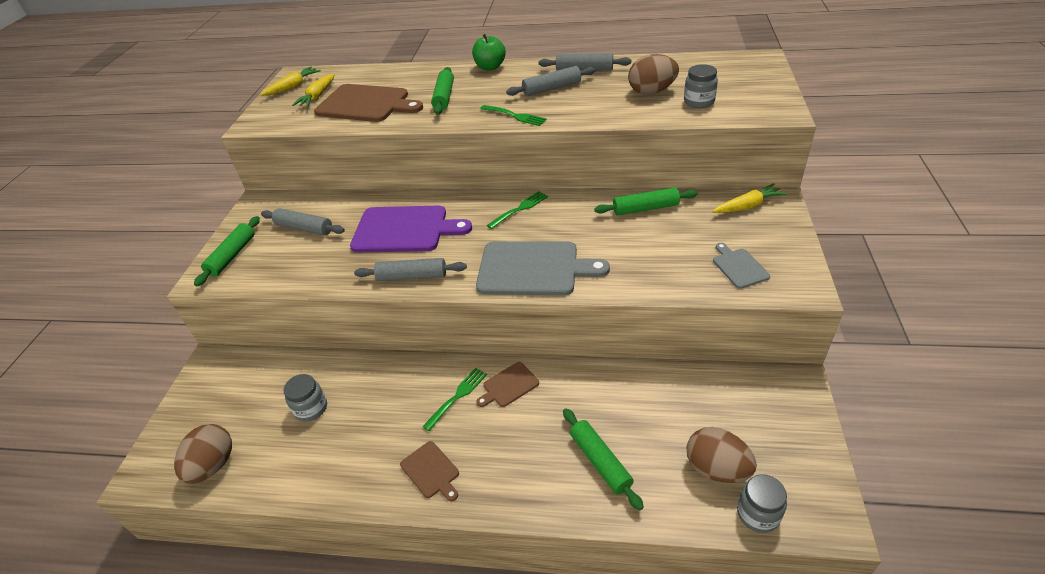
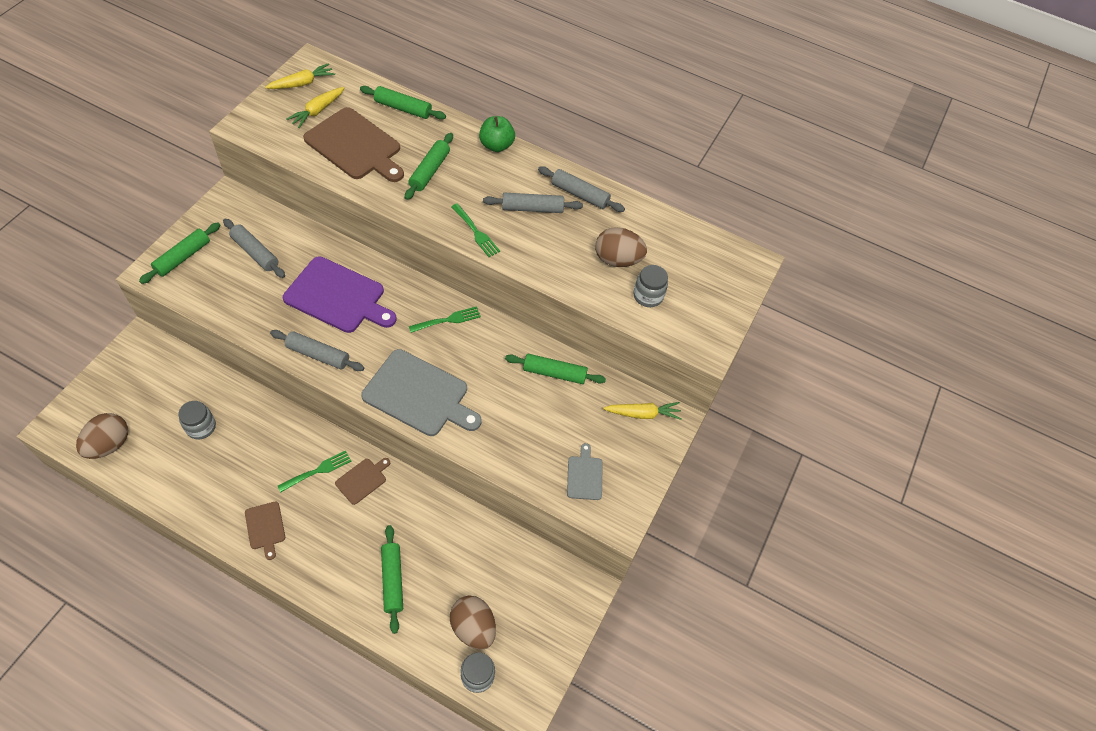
camera: 10 degrees right, 15 degrees up
brown cutting board [476,362,539,407] -> brown cutting board turned 150 degrees clockwise [335,458,390,505]
none -> green rolling pin [360,86,446,120]

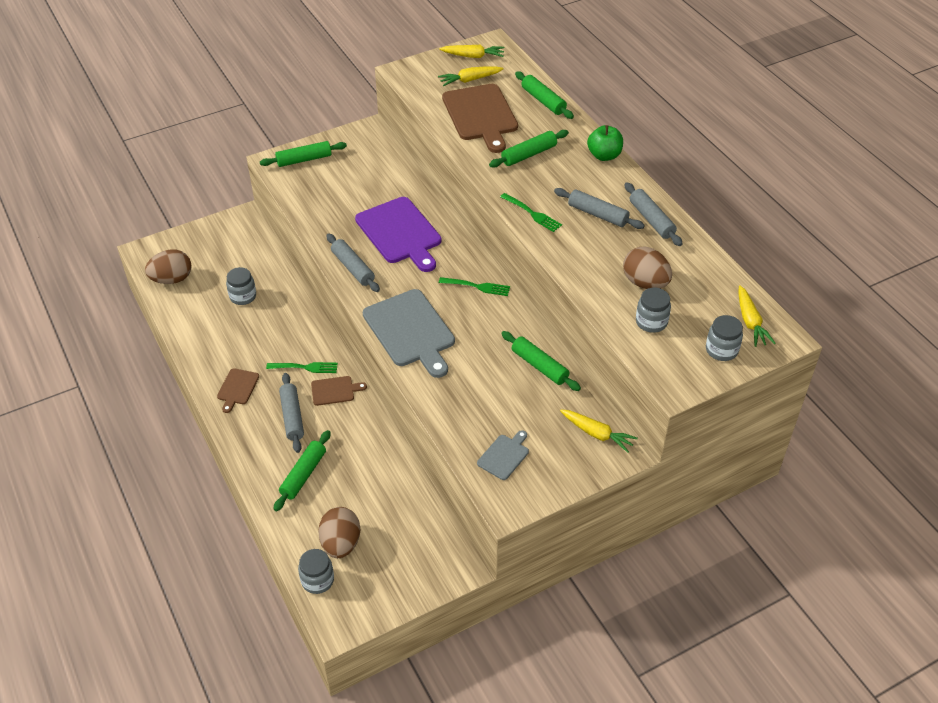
camera: 40 degrees right, 10 degrees down
grey rolling pin [223,219,285,278] -> grey rolling pin moved to [279,373,304,453]
green fork [451,203,500,257] -> green fork turned 45 degrees counterclockwise [500,193,562,232]
none -> grey jar [706,315,743,361]
none -> yellow carrot [738,285,776,347]

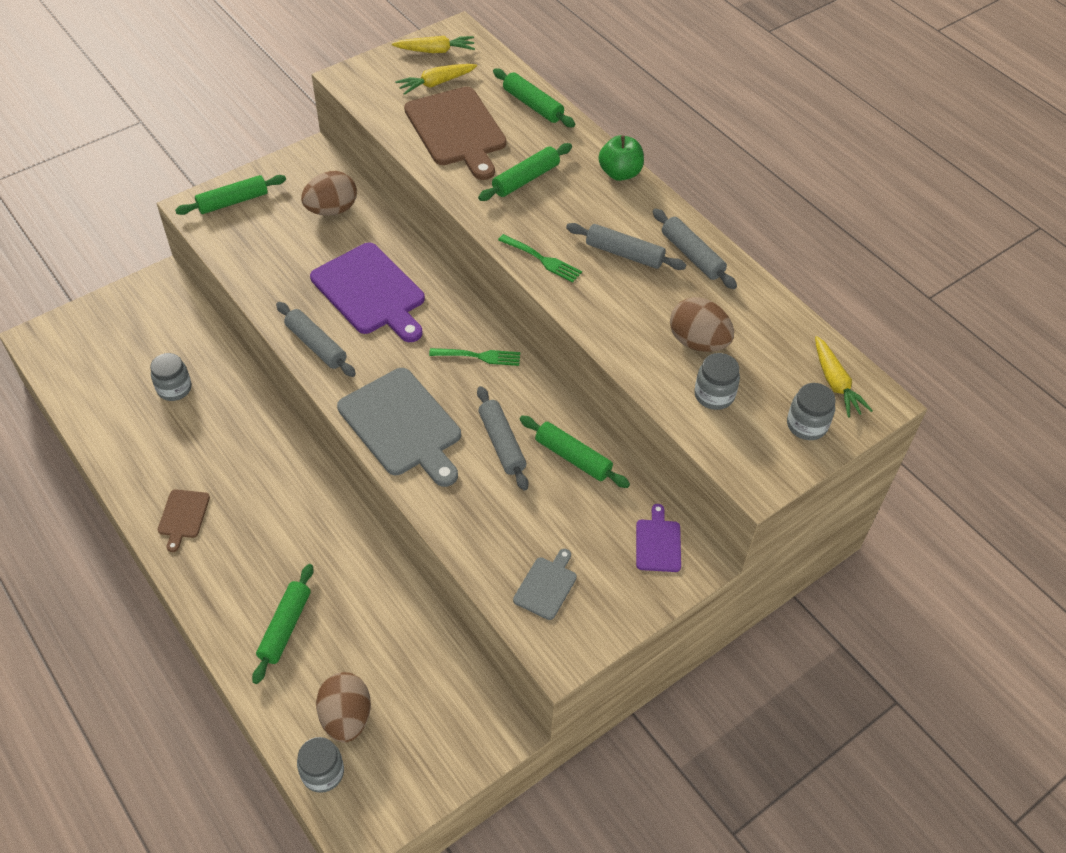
camera: 10 degrees left, 5 degrees up
brown egg [145,250,192,284] -> brown egg moved to [301,171,357,216]
green fork [266,362,338,373] -> none
grey rolling pin [279,373,304,453] -> grey rolling pin moved to [477,386,529,491]
brown cutting board [311,376,367,406] -> none
yellow carrot [560,409,638,453] -> purple cutting board [636,504,681,572]

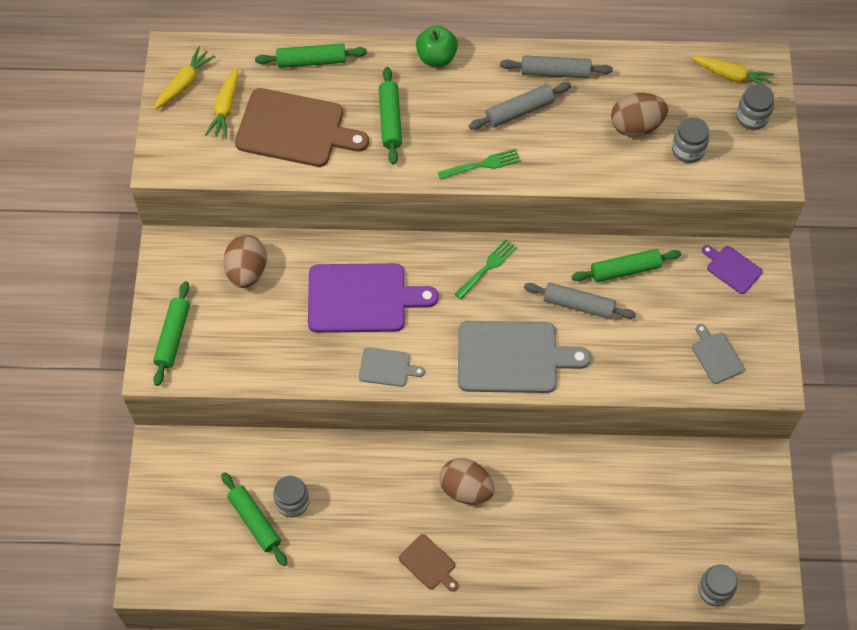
camera: 50 degrees left, 10 degrees up
green rolling pin [252,564,313,684] -> green rolling pin moved to [221,472,288,566]
grey rolling pin [276,302,356,377] -> grey cutting board [359,347,425,387]
brown egg [316,672,371,743] -> brown egg moved to [439,458,495,505]

